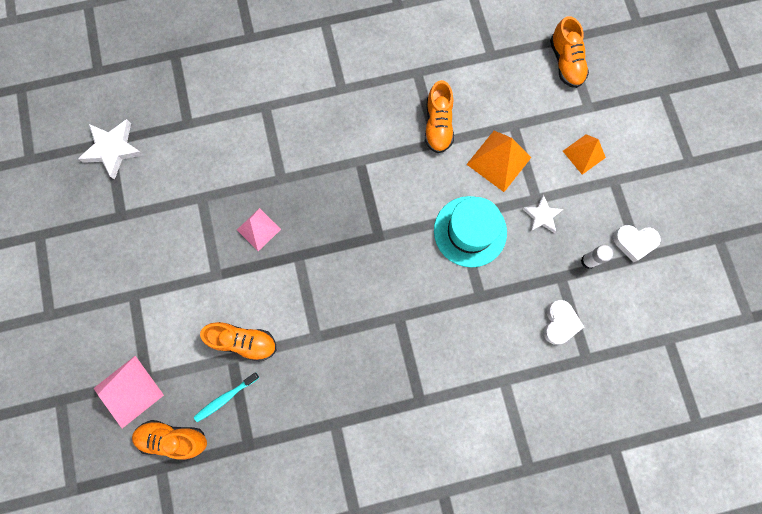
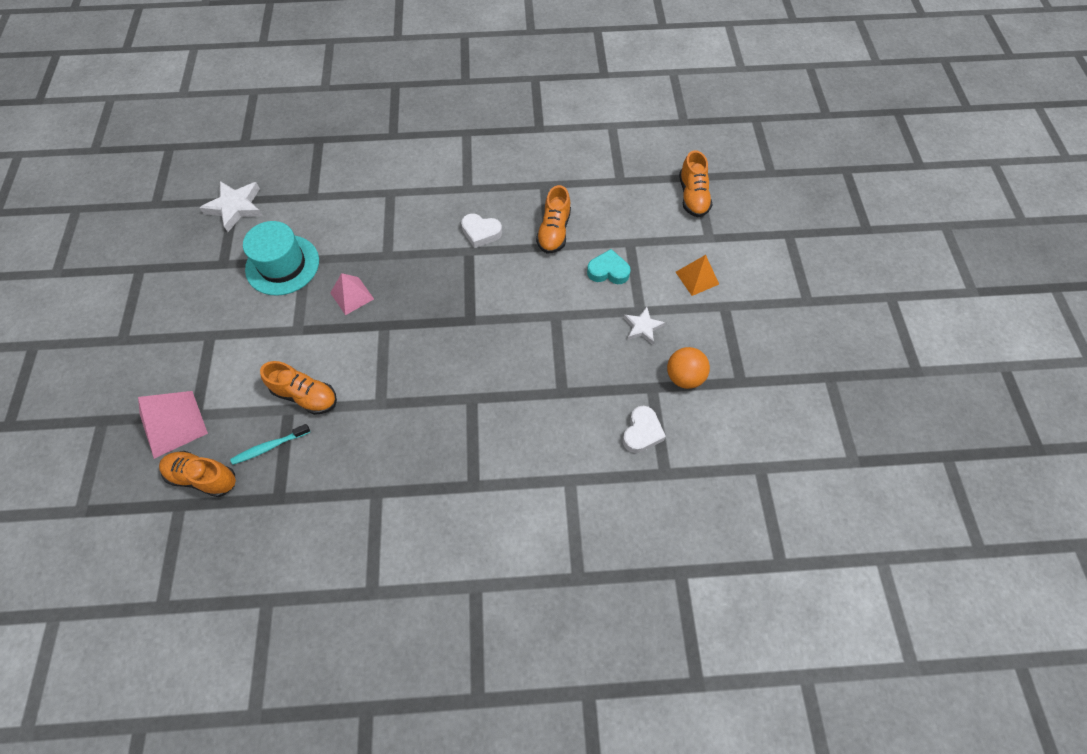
camera: 10 degrees right, 15 degrees down
turquoise hat [434,196,507,267] -> turquoise hat moved to [243,221,319,296]
orange pyramid [466,131,531,192] -> turquoise heart [587,249,631,284]
white glue stick [581,245,613,269] -> orange ball [667,347,710,389]
white heart [613,225,661,262] -> white heart moved to [461,213,502,248]

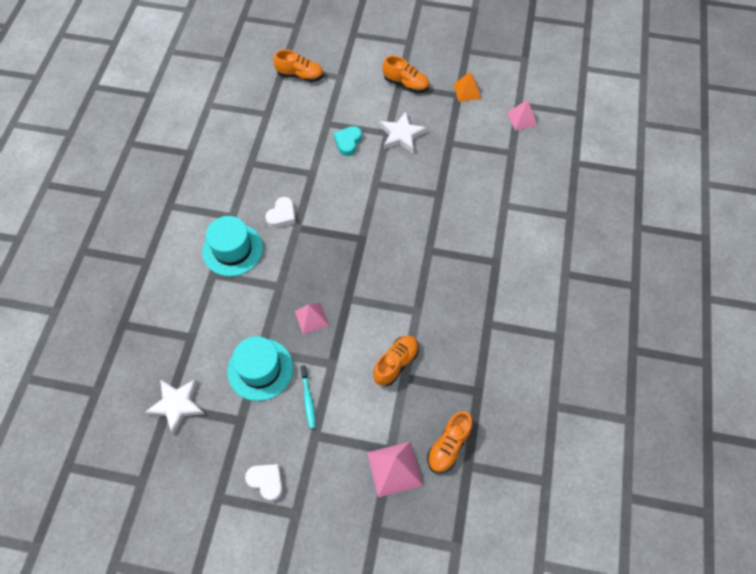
camera: 75 degrees left, 0 degrees up
turquoise toothbrush [230,424,310,465] -> turquoise toothbrush moved to [300,365,315,429]
orange shoe [536,185,571,254] -> orange shoe moved to [382,55,429,93]
white heart [622,406,666,453] -> white heart moved to [245,464,283,501]
white star [624,307,665,345] -> white star [380,111,427,153], size x1.59
orange ball [667,347,710,389] -> none
orange pyramid [676,255,719,296] -> orange pyramid moved to [453,71,481,102]
none -> turquoise hat [202,216,263,276]
none -> pink pyramid [507,100,538,131]

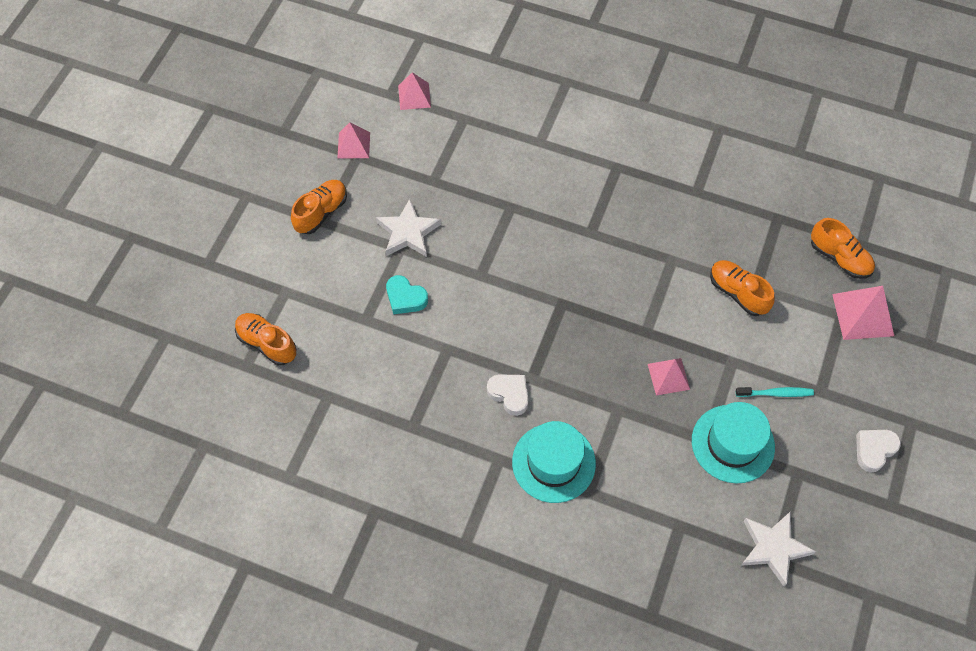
camera: 80 degrees left, 0 degrees up
orange shoe [273,50,324,82] -> orange shoe turned 75 degrees counterclockwise [235,313,297,365]
orange pyramid [453,71,481,102] -> pink pyramid [337,122,370,159]

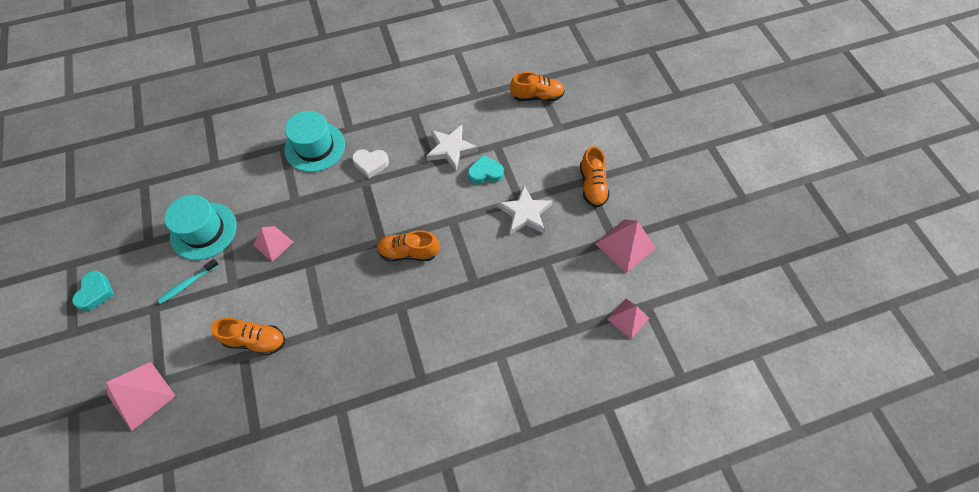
camera: 140 degrees right, 0 degrees up
pink pyramid [337,122,370,159] -> pink pyramid [595,219,656,274], size x1.51
white star [741,511,816,587] -> white star moved to [426,125,478,171]
orange shoe [811,218,875,279] -> orange shoe moved to [377,230,439,261]
white heart [856,430,901,472] -> turquoise heart [72,271,114,311]

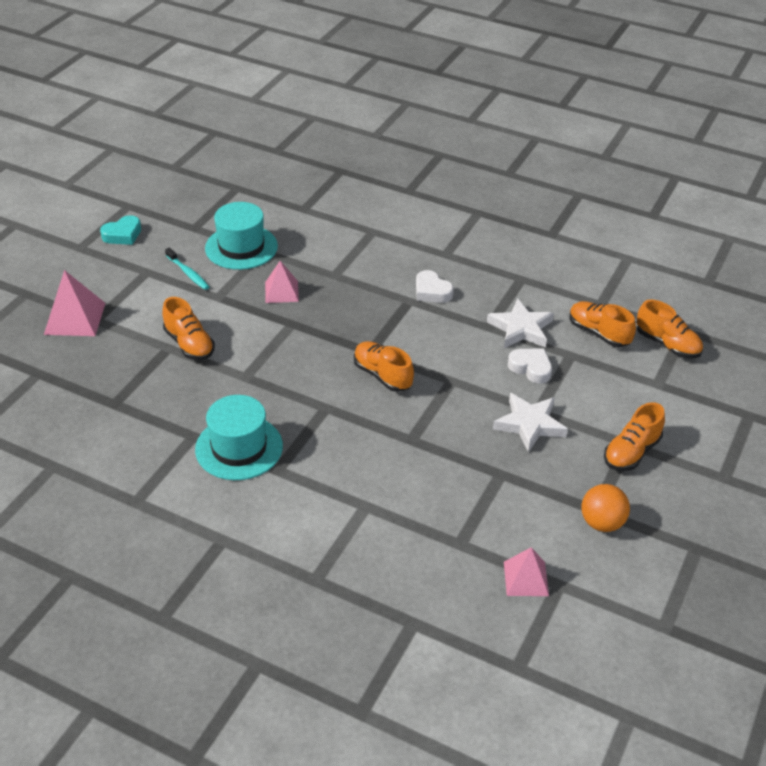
camera: 45 degrees right, 20 degrees down
turquoise toothbrush [158,259,219,304] -> turquoise toothbrush turned 135 degrees counterclockwise [165,248,209,290]
turquoise hat [284,111,345,172] -> turquoise hat moved to [195,395,283,480]
turquoise heart [468,155,504,184] -> white heart [508,348,552,384]
pink pyramid [595,219,656,274] -> orange ball [581,484,630,532]
none -> orange shoe [570,301,636,347]

